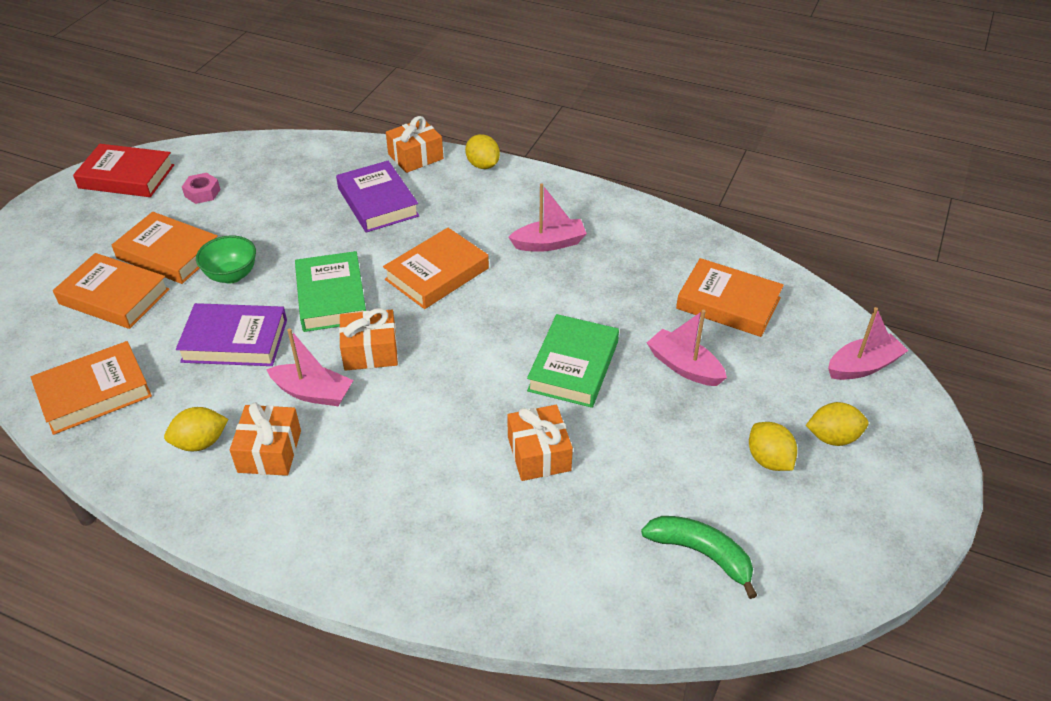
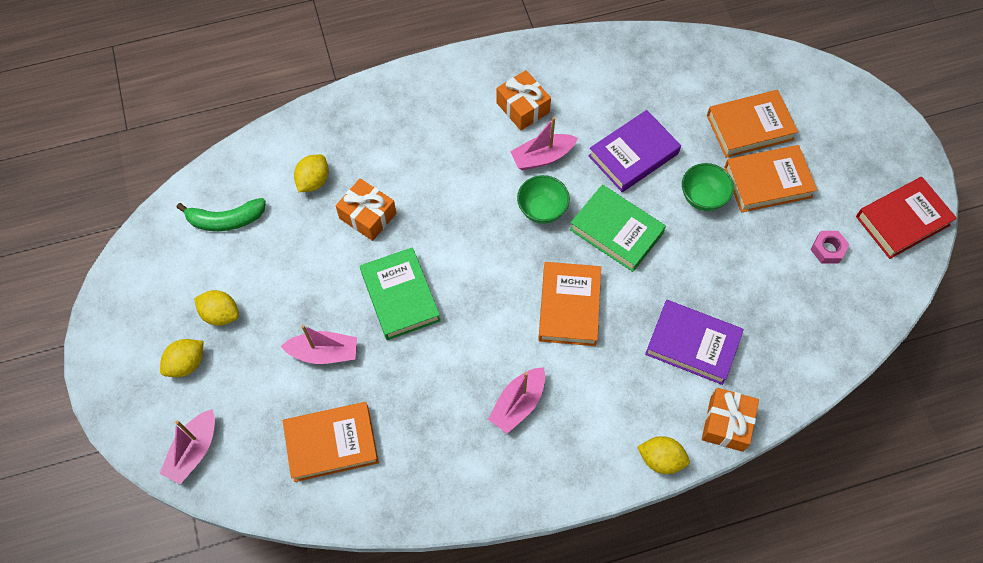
camera: 140 degrees right, 20 degrees up
orange book [31,341,152,435] -> none
yellow lemon [164,407,229,451] -> yellow lemon moved to [294,154,329,192]
orange gift [339,308,398,371] -> green bowl [517,175,570,224]

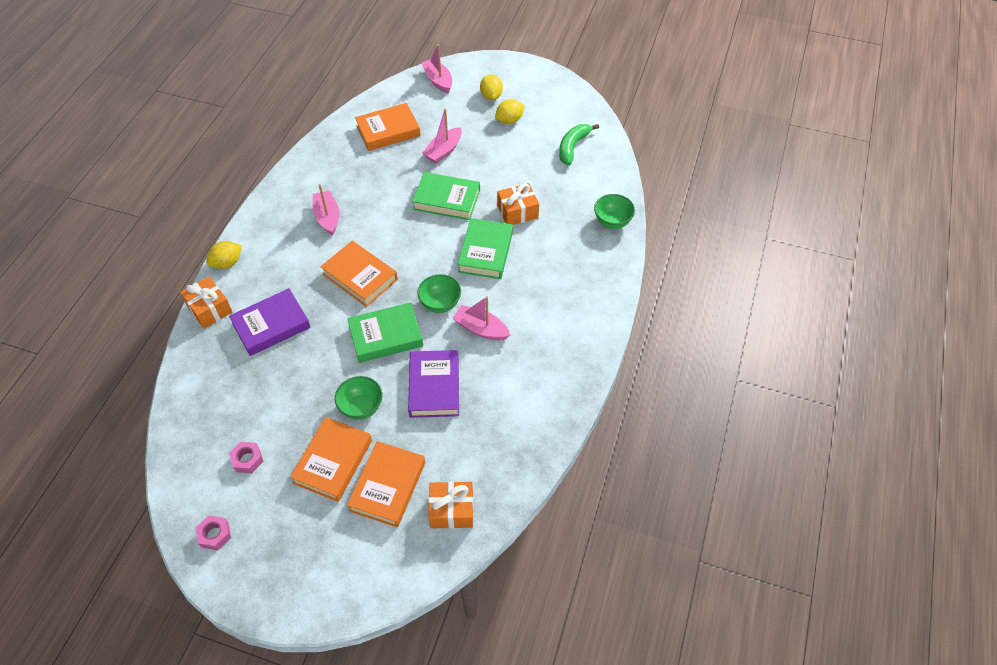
camera: 125 degrees right, 10 degrees down
orange book [283,402,379,482] -> orange book turned 45 degrees clockwise [355,103,421,151]
yellow lemon [294,154,329,192] -> none
orange gift [497,70,551,131] -> orange gift moved to [428,481,474,529]
pink boat [510,117,578,170] -> pink boat turned 75 degrees counterclockwise [453,296,510,340]
red book [856,177,957,259] -> pink nut [196,515,231,551]
none -> green book [457,218,513,279]
none -> green bowl [594,194,635,229]

